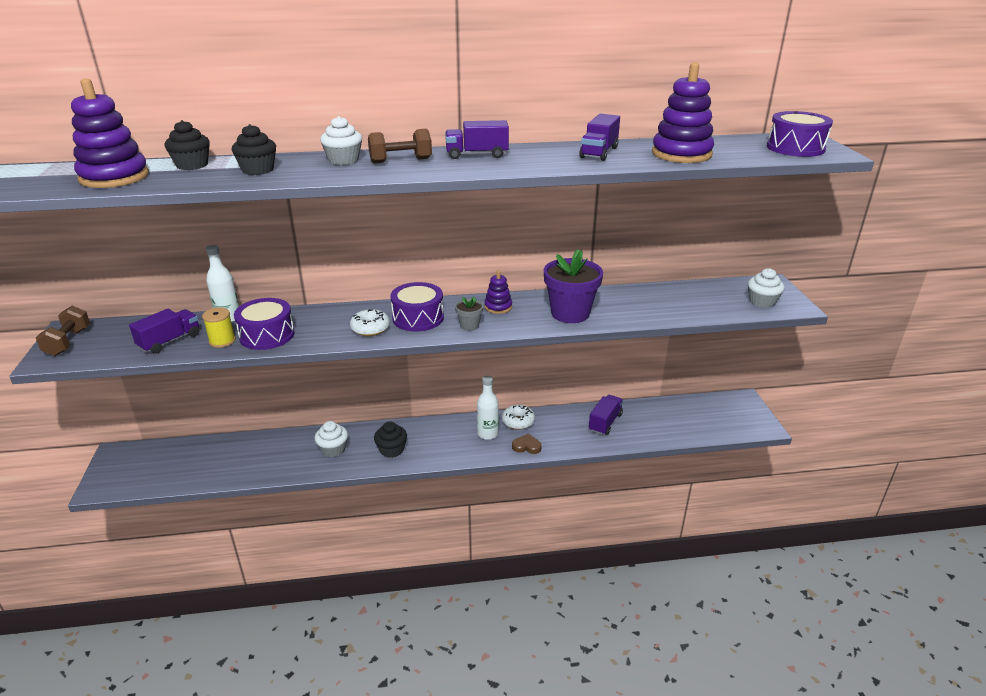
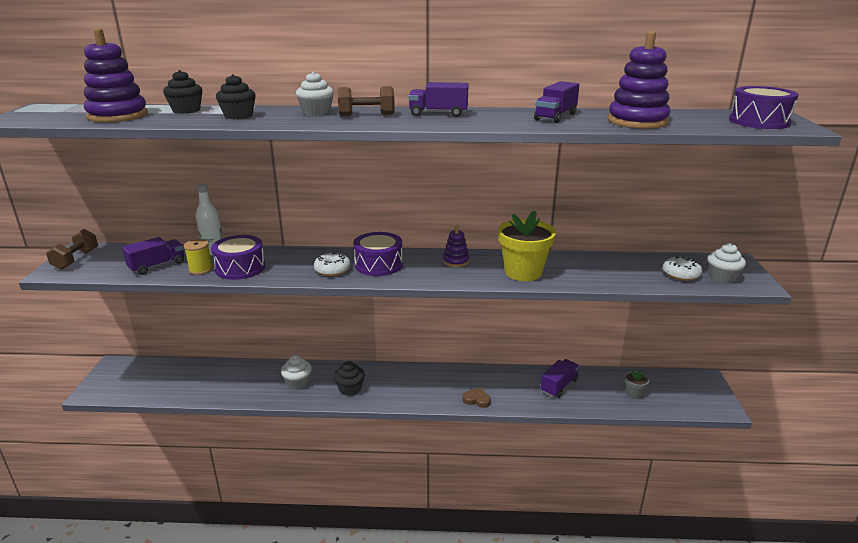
camera: 10 degrees right, 5 degrees down
grey flower pot [455,296,483,331] -> grey flower pot moved to [624,370,650,399]
white bottle [477,375,499,440] -> none
white donut [502,405,535,430] -> white donut moved to [663,257,702,281]
purple flower pot [544,249,603,323] -> yellow flower pot [498,210,556,281]

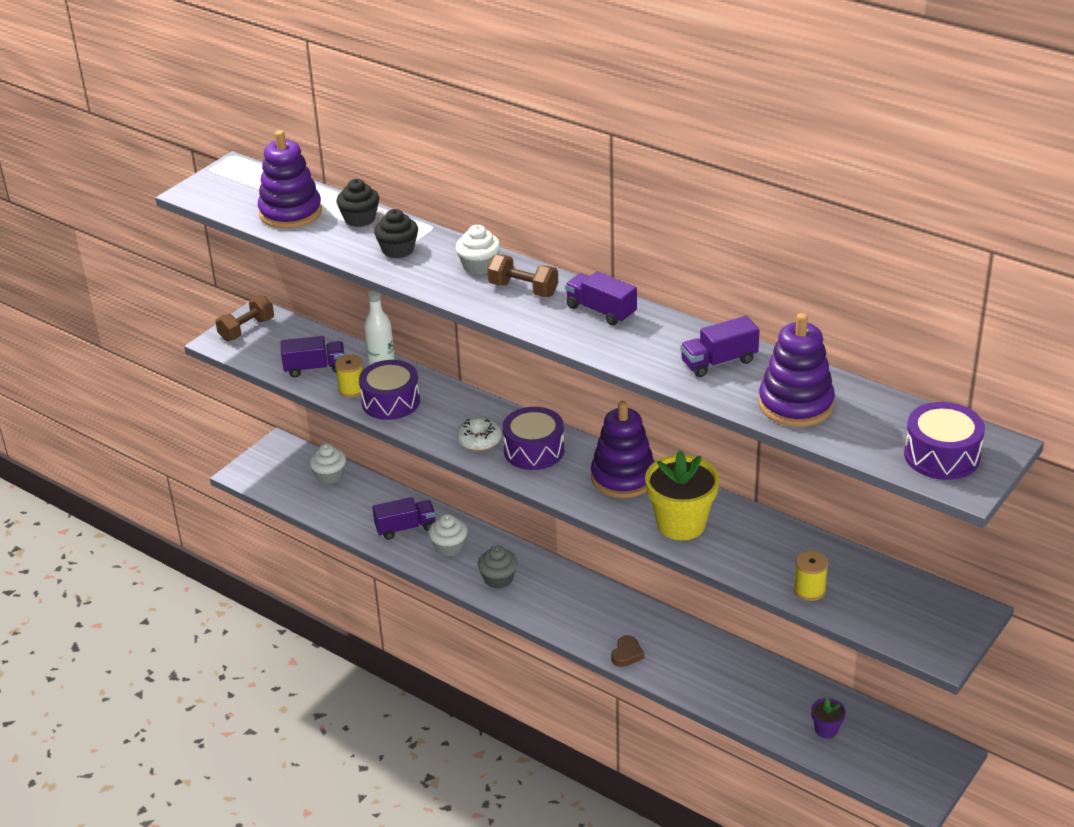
camera: 35 degrees right, 10 degrees up
black cupcake [334,361,365,396] -> grey cupcake [478,545,518,589]
purple stacking toy [443,226,469,267] -> purple stacking toy [591,401,655,498], size x1.87
brown heart [463,388,491,408] -> brown heart turned 60 degrees clockwise [611,635,644,667]
purple truck [541,359,579,398] -> purple truck moved to [372,497,436,540]
grey flower pot [624,370,650,399] -> purple flower pot [811,697,846,738]
white donut [663,257,702,281] -> none
white cupcake [707,243,746,283] -> white cupcake moved to [309,444,346,484]
none -> yellow spool [794,551,829,601]

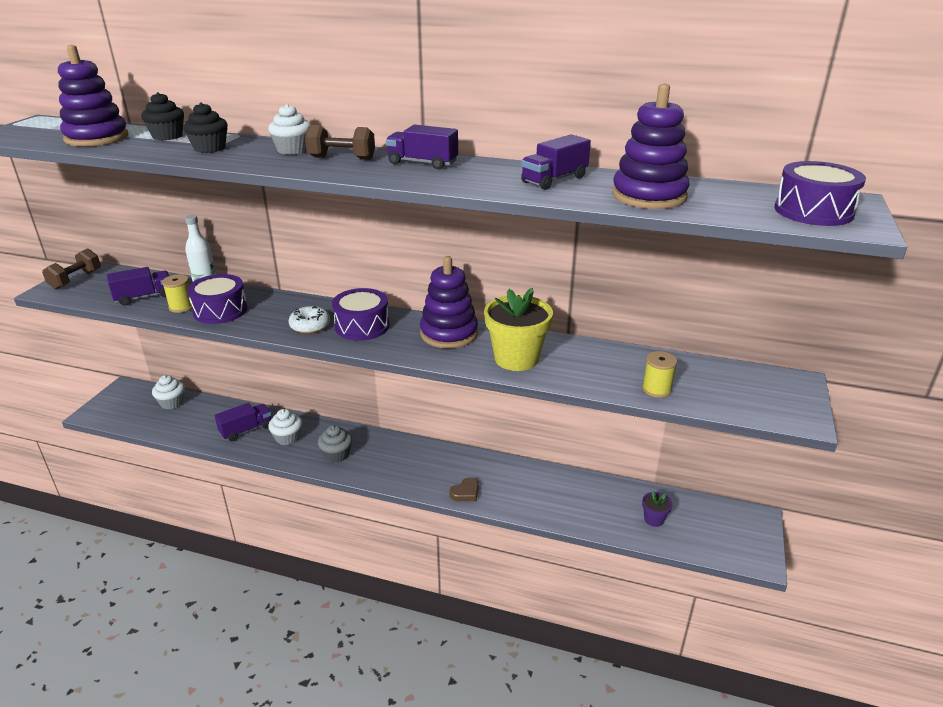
camera: 20 degrees left, 5 degrees down
brown heart [611,635,644,667] -> brown heart turned 45 degrees clockwise [450,477,479,501]

